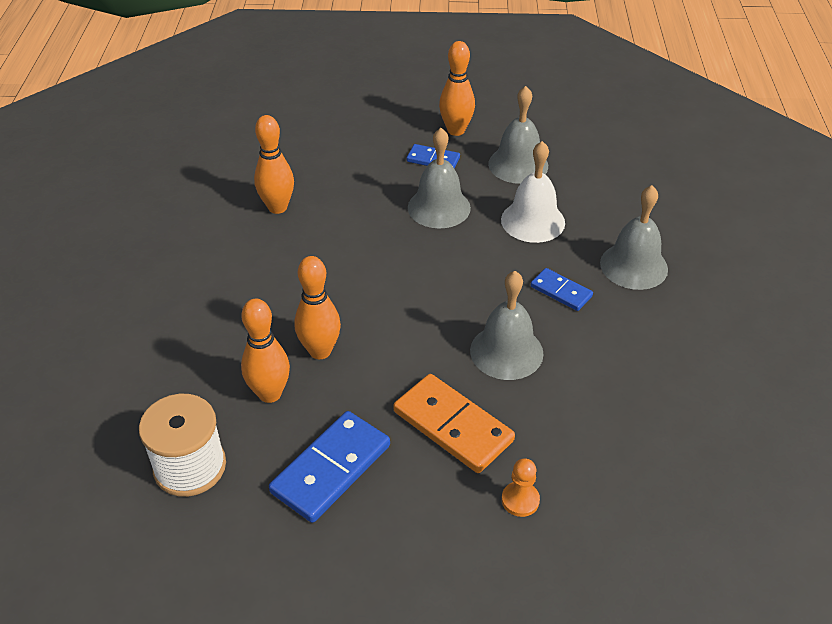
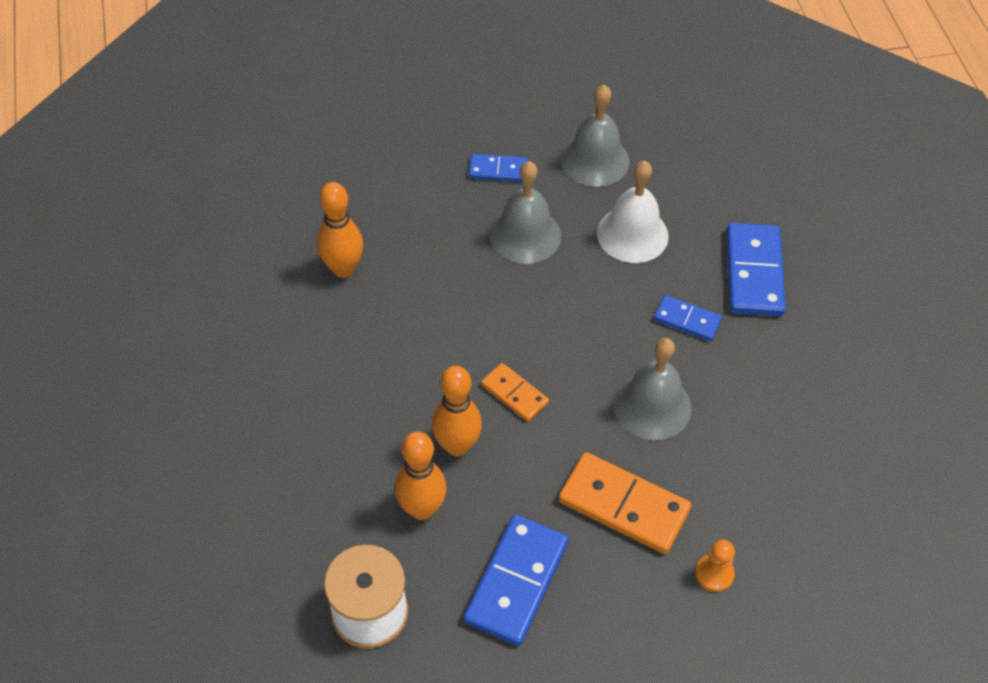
camera: 15 degrees left, 10 degrees up
orange bowling pin [439,41,475,136] -> none
grey bell [600,185,668,290] -> blue domino [727,223,786,316]
none -> orange domino [481,363,549,422]

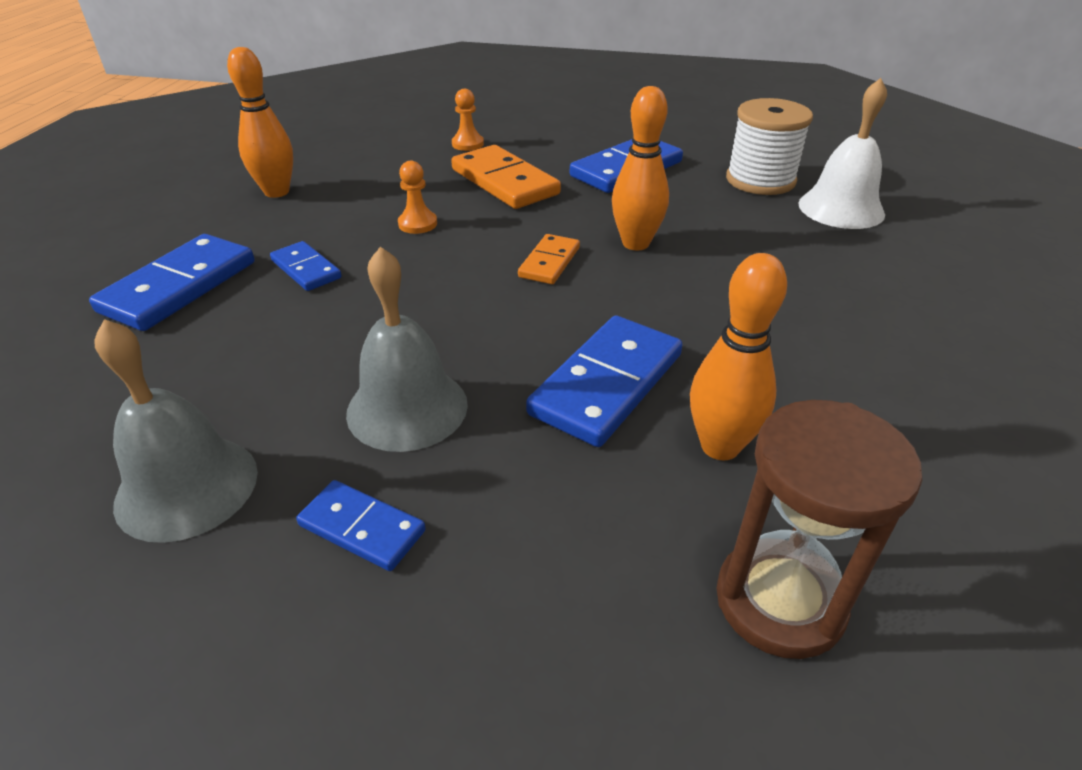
camera: 155 degrees left, 15 degrees down
orange bowling pin [395,431,447,520] -> orange bowling pin moved to [227,47,293,198]
orange domino [481,363,549,422] -> orange domino turned 45 degrees clockwise [518,234,580,284]
white bell [597,161,669,263] -> white bell moved to [798,78,887,229]
grey bell [613,338,692,440] -> orange pawn [398,161,437,234]
none -> blue domino [526,315,683,447]
none -> brown hourglass [717,400,923,659]

